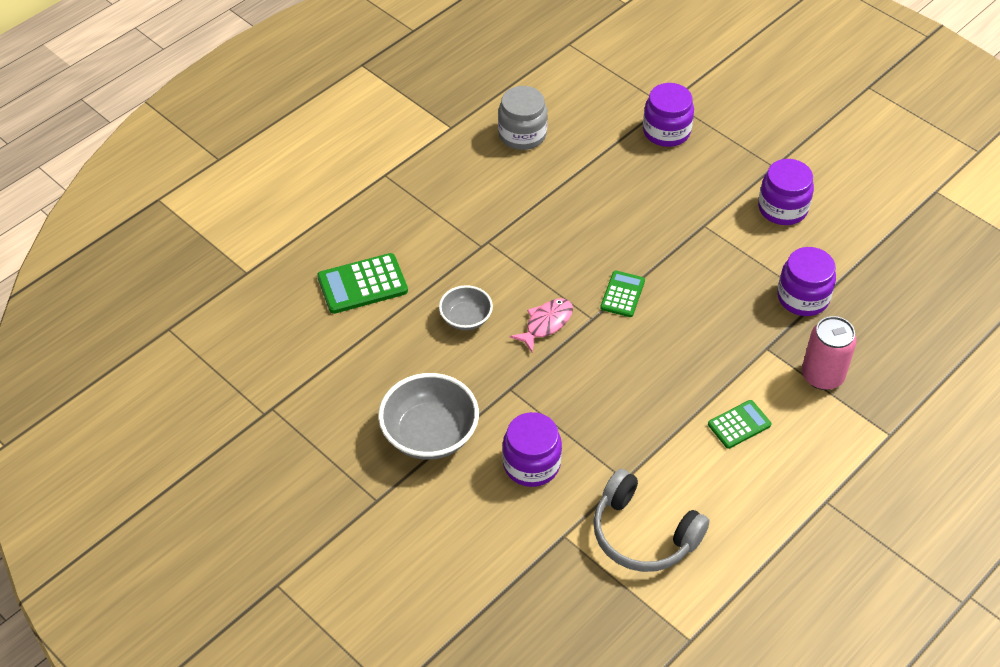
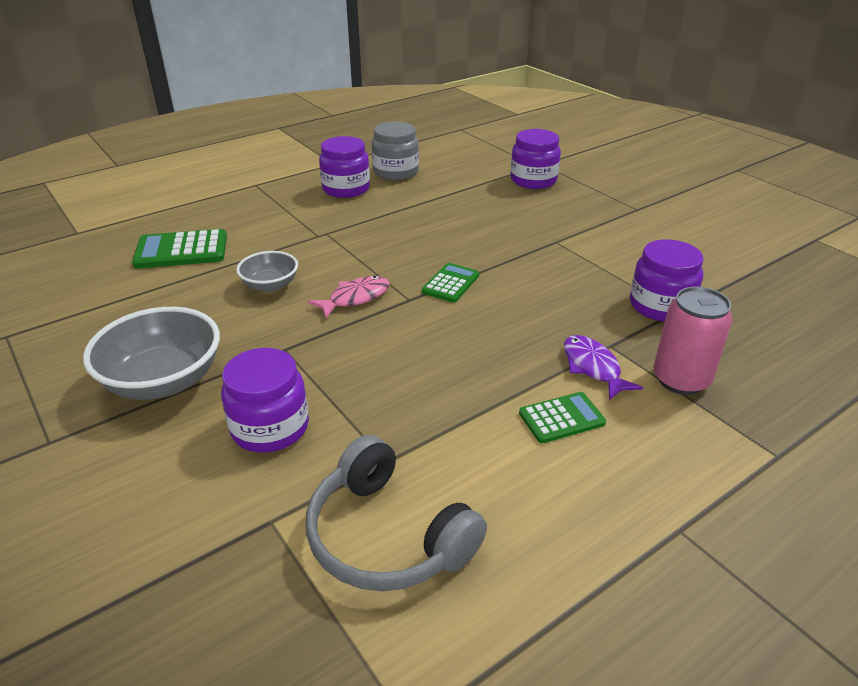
camera: 10 degrees right, 15 degrees down
purple jar [758,159,814,225] -> purple jar moved to [319,136,370,198]
none -> purple fish [564,335,643,400]

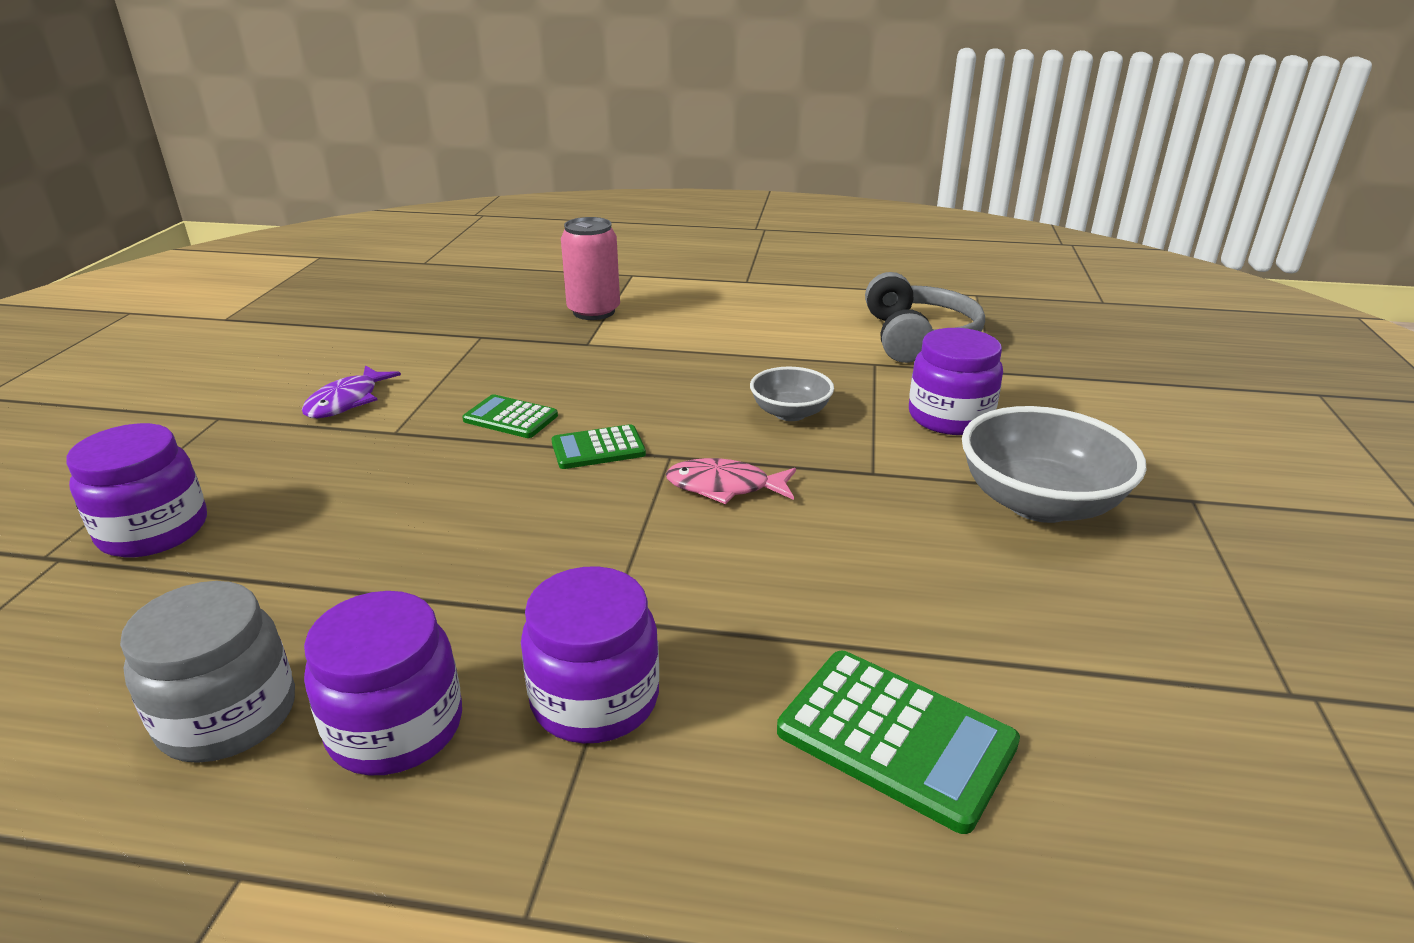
camera: 135 degrees left, 5 degrees down
grey bowl [236,251,298,292] -> grey bowl moved to [750,367,834,421]
green calculator [519,392,606,443] -> green calculator moved to [462,394,558,438]
purple fish [564,335,643,400] -> purple fish moved to [302,365,401,418]
purple jar [630,239,704,322] -> purple jar moved to [521,566,659,743]

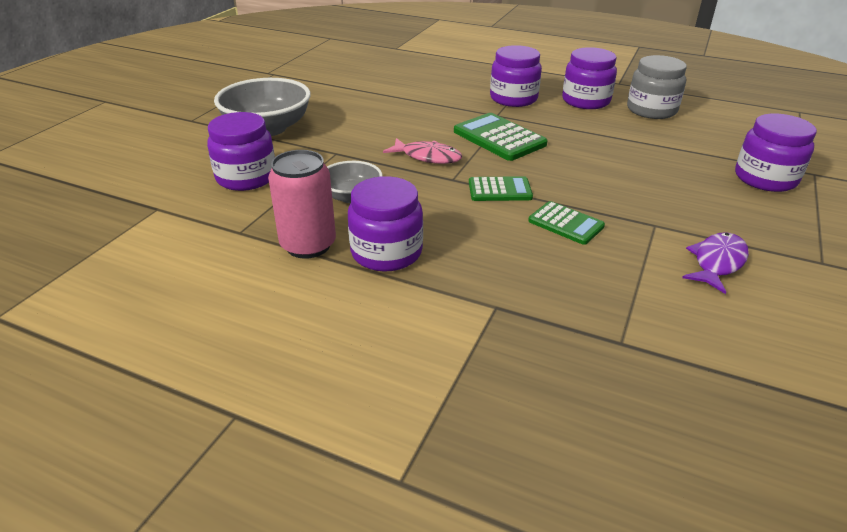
camera: 165 degrees left, 5 degrees up
pink can [561,217,620,320] -> pink can moved to [268,150,336,259]
green calculator [777,651,1020,834] -> green calculator moved to [454,113,548,161]
grey headphones [865,272,985,363] -> none
none -> purple jar [348,176,423,272]

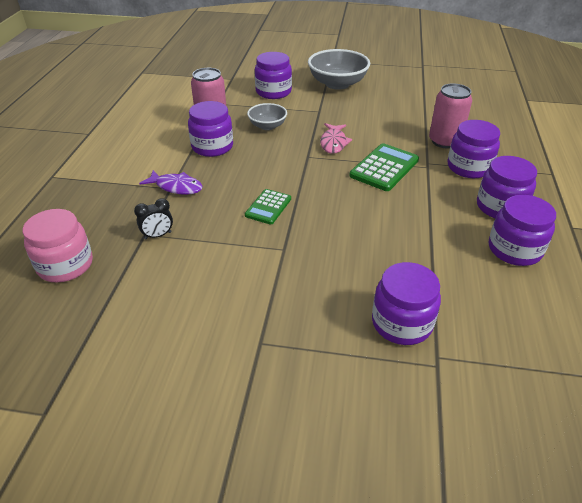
camera: 75 degrees right, 5 degrees up
green calculator [469,176,533,201] -> none
grey jar [627,55,687,119] -> purple jar [489,195,556,266]
purple fish [682,232,749,294] -> purple fish moved to [139,170,203,195]
none -> pink jar [23,209,93,282]
none -> black clock [134,198,173,239]
none -> pink can [429,83,472,148]

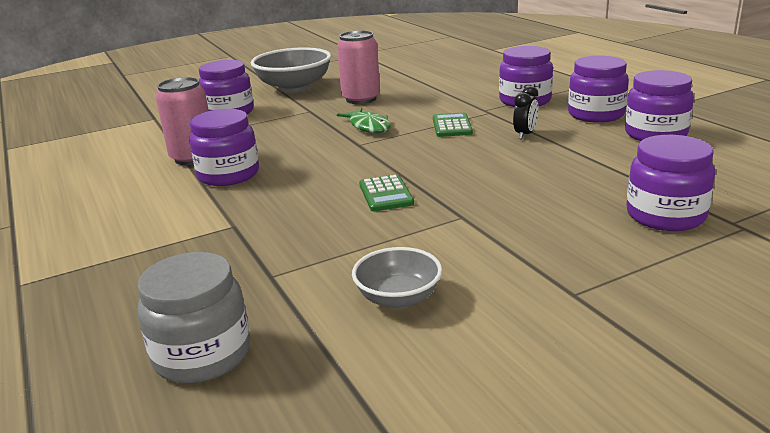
camera: 35 degrees left, 15 degrees down
pink jar [23,209,93,282] -> grey jar [137,252,250,383]
black clock [134,198,173,239] -> black clock moved to [513,86,539,139]
purple fish [139,170,203,195] -> none
grey bowl [247,103,287,130] -> grey bowl moved to [352,247,442,309]
pink fish [320,123,352,154] -> green fish [337,108,391,133]
green calculator [349,143,419,191] -> green calculator [433,112,473,137], size x0.63
pink can [429,83,472,148] -> pink can moved to [337,30,380,104]

